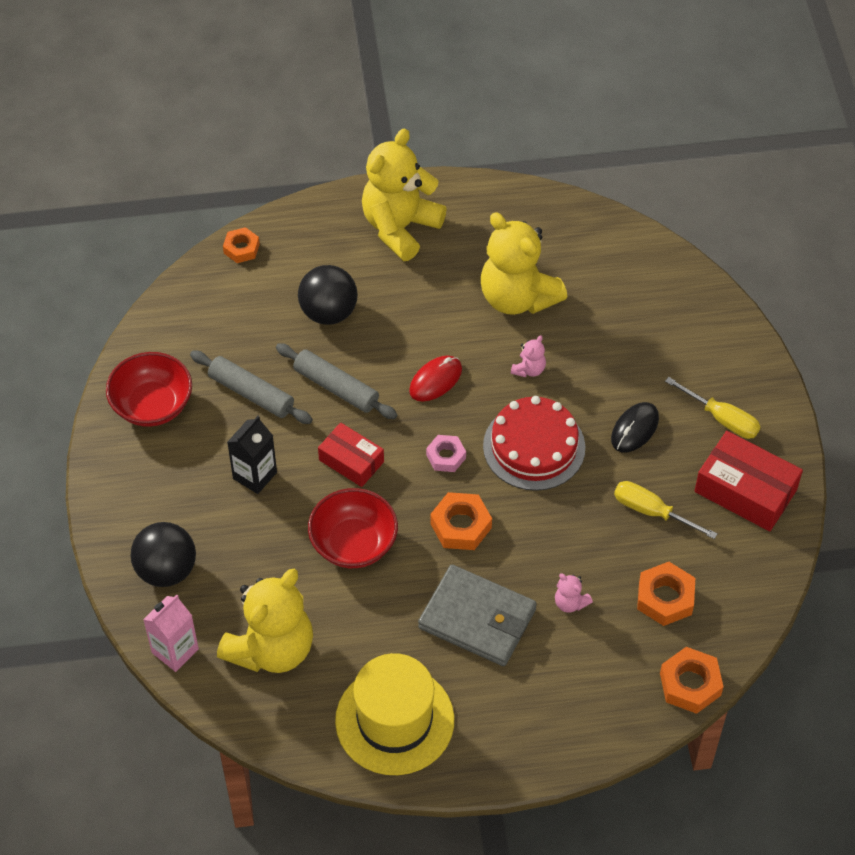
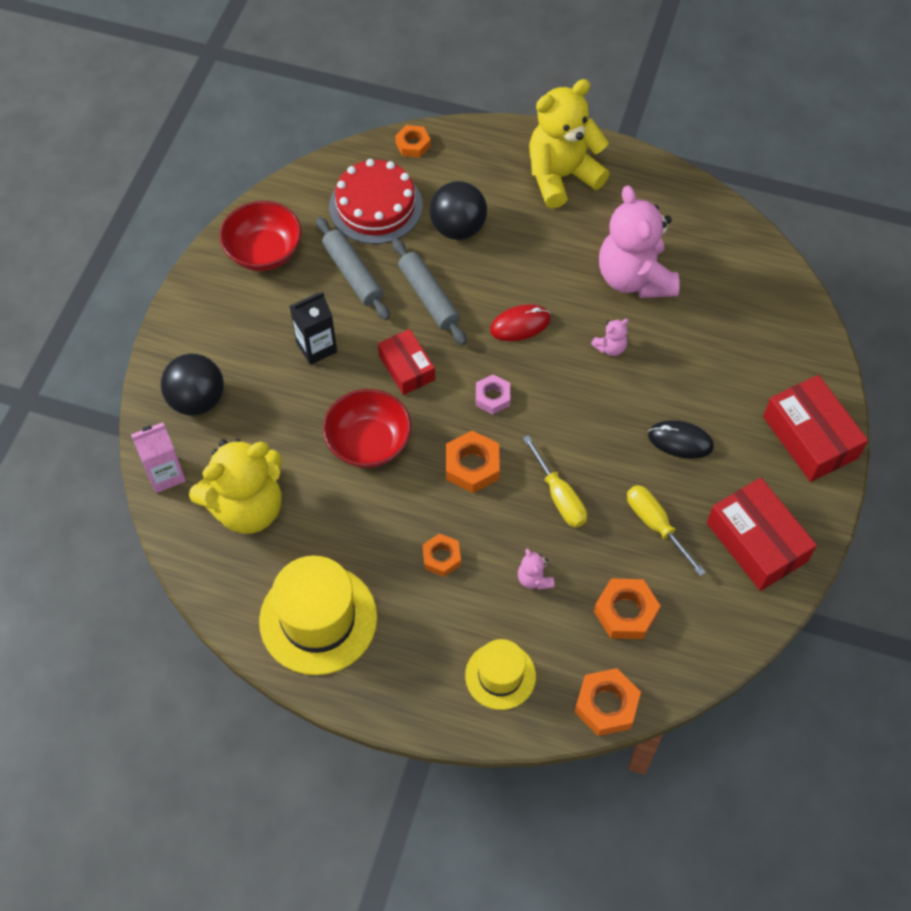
camera: 25 degrees right, 5 degrees up
grey wallet [418,565,537,666] -> orange nut [422,533,461,577]
yellow teddy bear [481,212,567,315] -> pink teddy bear [599,185,679,298]
red cake [483,396,585,491] -> red cake moved to [329,159,423,244]
black mouse [611,402,659,452] -> black mouse turned 45 degrees clockwise [648,420,714,459]
yellow screwdriver [665,377,761,439] -> yellow screwdriver moved to [523,435,587,528]
none -> yellow hat [465,639,536,710]
none -> red box [763,375,868,482]

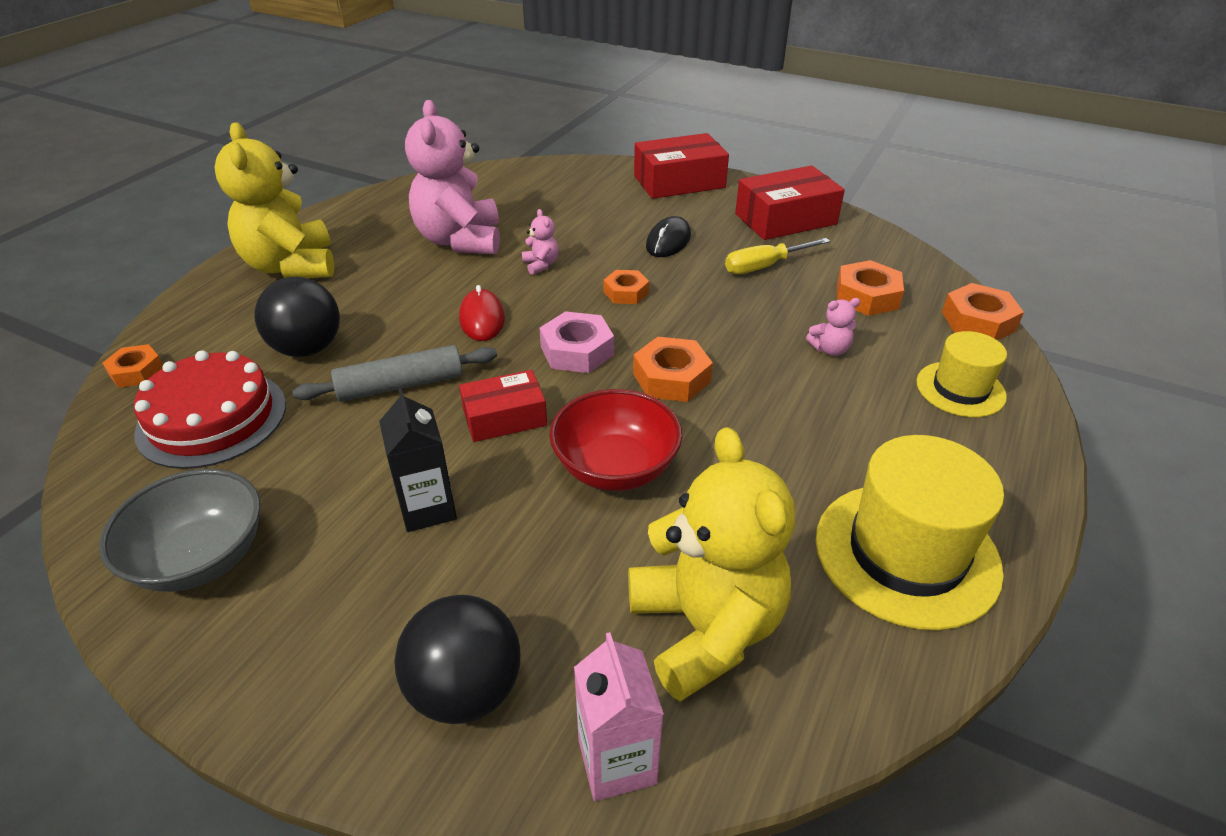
camera: 80 degrees left, 20 degrees down
red bowl [220,201,302,271] -> grey bowl [99,469,260,592]
grey rolling pin [316,217,390,320] -> none
orange nut [422,533,461,577] -> orange nut moved to [603,270,649,304]
pink nut [476,374,510,414] -> pink nut [539,311,614,373], size x1.50
yellow screwdriver [523,435,587,528] -> none
pink teddy bear [599,185,679,298] -> pink teddy bear turned 90 degrees clockwise [405,100,500,254]

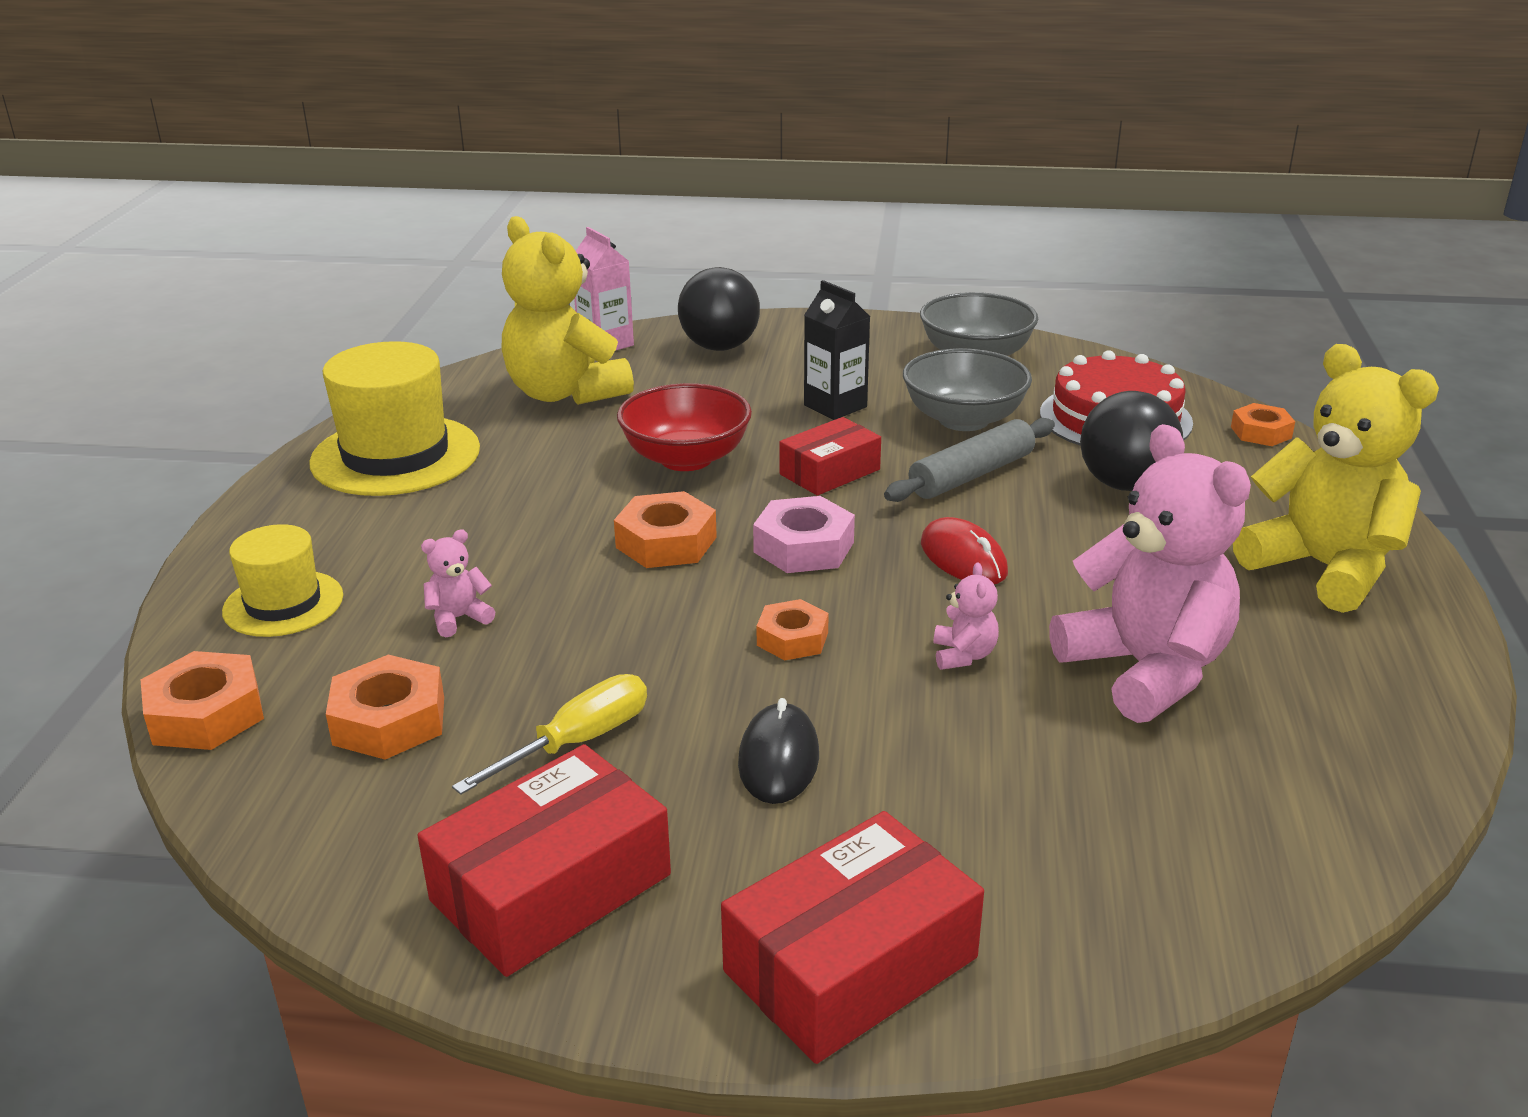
camera: 160 degrees right, 10 degrees down
pink teddy bear [522,209,559,275] -> pink teddy bear turned 135 degrees counterclockwise [934,563,999,670]
none -> grey bowl [903,348,1032,431]

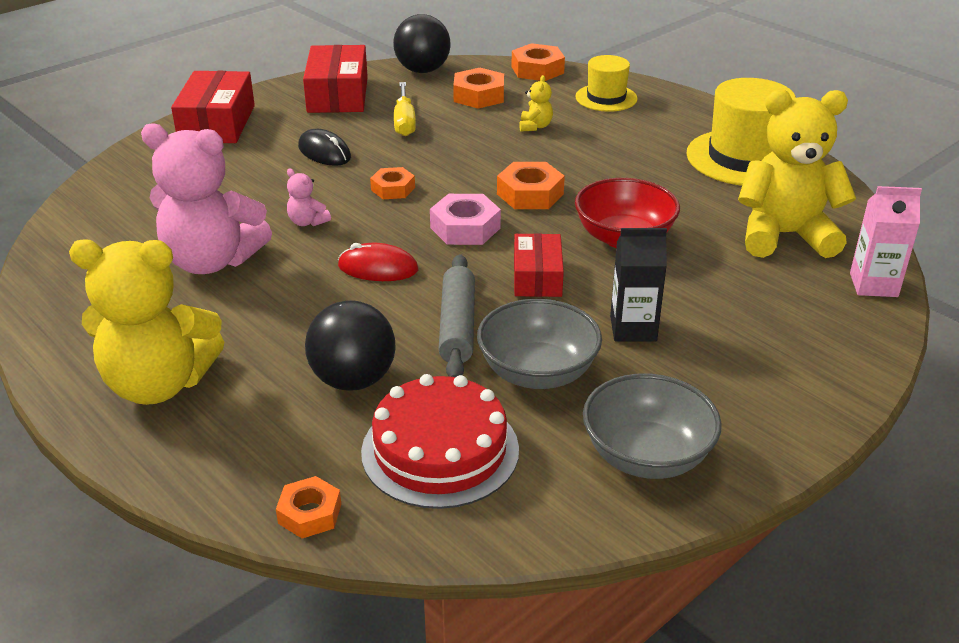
camera: 130 degrees right, 5 degrees up
pink teddy bear [421,529,495,638] -> yellow teddy bear [519,75,553,131]
black ball [678,267,760,351] -> black ball moved to [393,14,451,73]

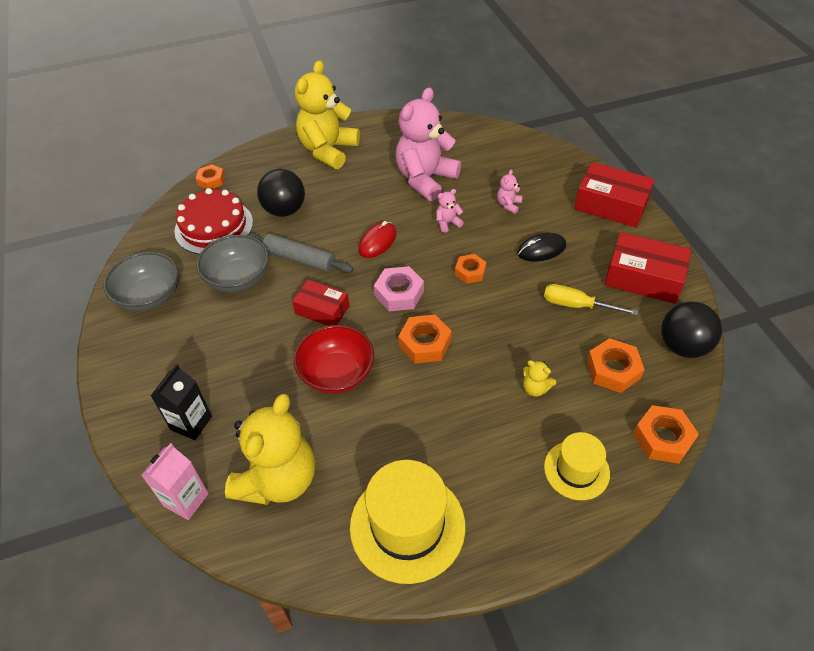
camera: 115 degrees right, 15 degrees up
black carton [610,228,667,342] -> black carton moved to [151,364,212,440]
none -> pink teddy bear [497,169,522,214]

